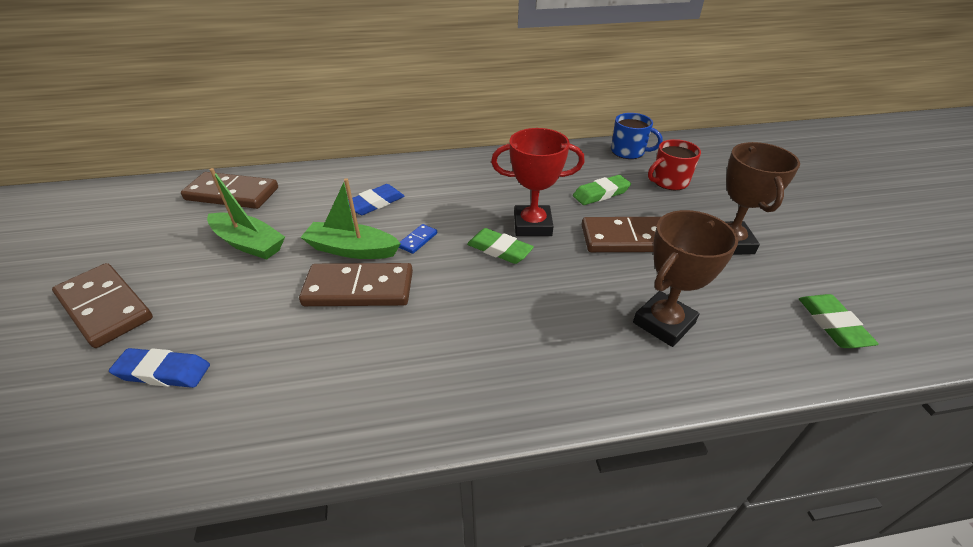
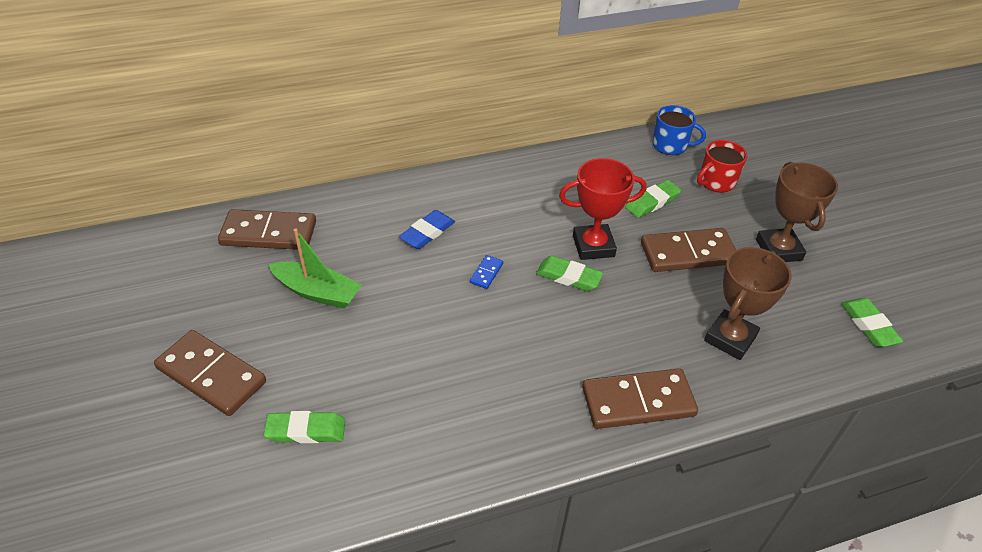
camera: 10 degrees left, 5 degrees up
blue eraser [109,348,210,388] -> green eraser [263,411,345,443]
brown domino [299,263,413,306] -> brown domino moved to [582,368,698,429]
green boat [300,178,401,259] -> none

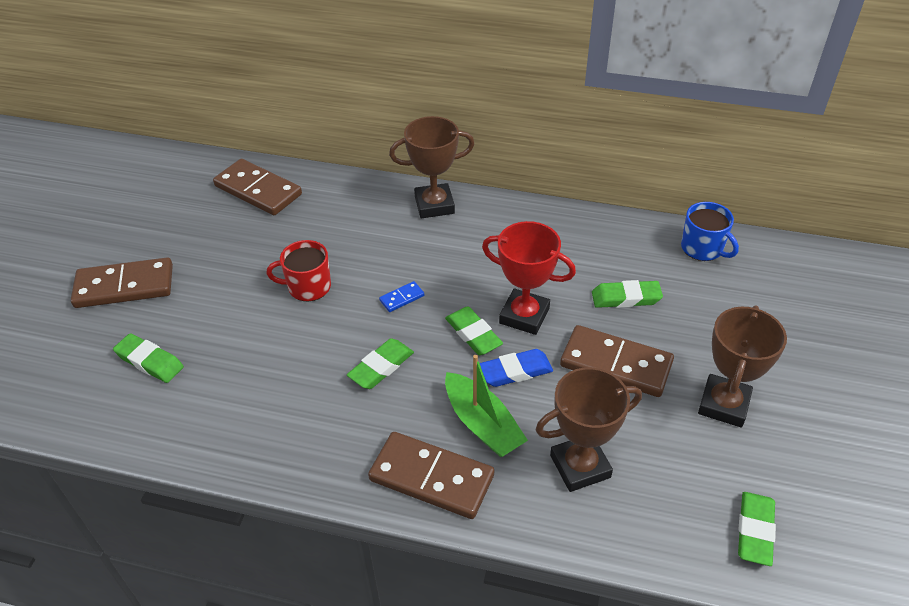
camera: 35 degrees right, 0 degrees up
brown domino [154,330,266,416] -> brown domino turned 75 degrees counterclockwise [71,257,173,308]
green boat [268,228,362,309] -> green boat moved to [445,355,528,457]
blue eraser [399,210,455,249] -> blue eraser moved to [480,349,553,387]
red mug [697,140,747,193] -> red mug moved to [266,240,331,301]
none -> green eraser [347,338,414,389]
none -> brown trophy [389,116,474,218]

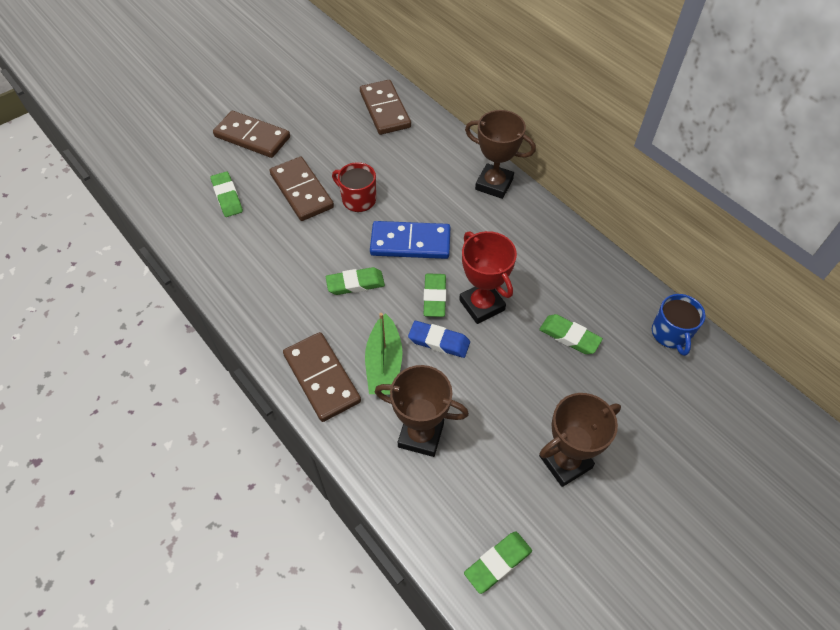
camera: 35 degrees right, 10 degrees up
blue domino [379,281,424,312] -> blue domino [370,221,450,259], size x2.31
brown domino [560,325,674,397] -> brown domino moved to [270,157,334,221]

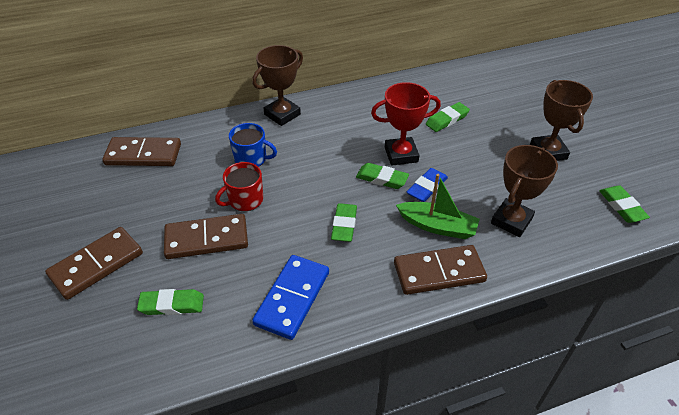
camera: 70 degrees left, 10 degrees down
blue domino [370,221,450,259] -> blue domino moved to [252,255,329,340]
blue mug [652,294,705,356] -> blue mug moved to [229,123,277,167]

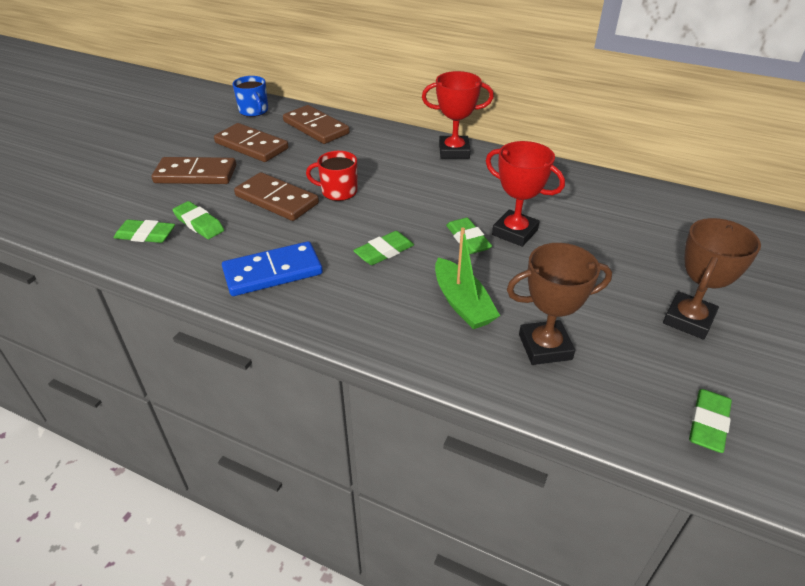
camera: 45 degrees right, 5 degrees down
blue mug [229,123,277,167] -> blue mug moved to [233,76,268,117]
brown trophy [252,45,303,126] -> red trophy [422,71,494,159]
brown domino [394,245,487,295] -> brown domino moved to [214,123,289,162]
blue eraser [407,168,448,202] -> none
green eraser [426,102,470,132] -> green eraser moved to [114,220,175,243]

